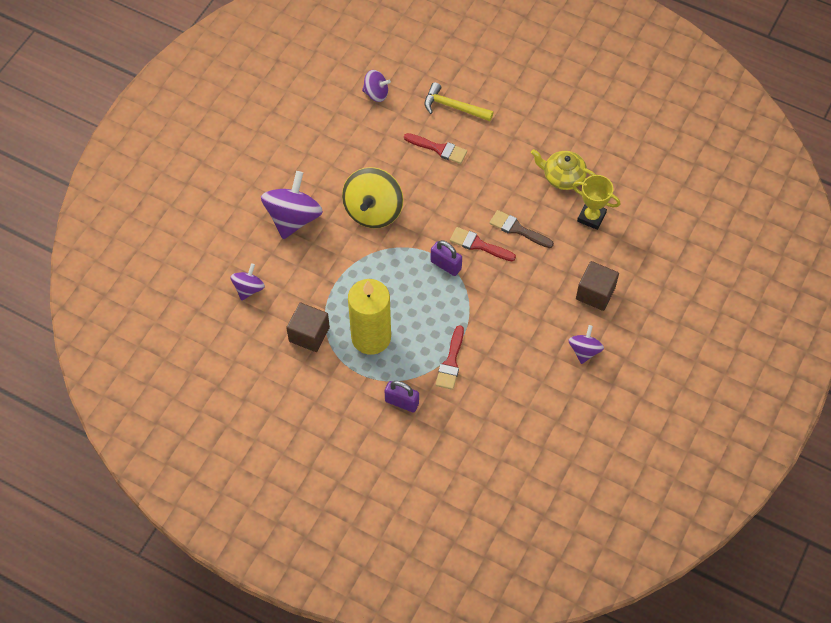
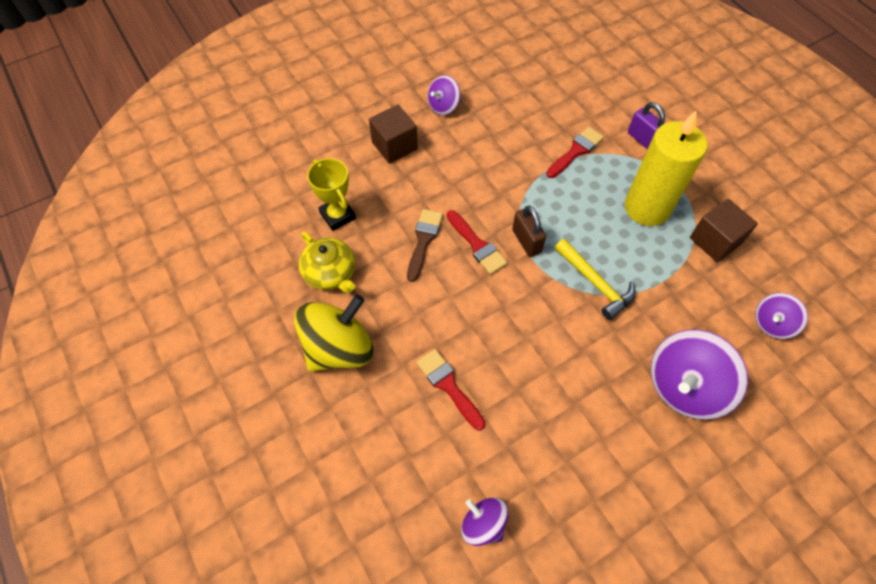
camera: 150 degrees left, 0 degrees up
yellow spinning top [342,167,403,228] -> yellow spinning top moved to [294,294,373,372]
yellow hammer [425,82,493,121] -> yellow hammer moved to [555,239,636,320]
purple padlock [431,240,462,276] -> brown padlock [512,205,546,257]
brown brush [489,210,554,248] -> brown brush turned 135 degrees counterclockwise [407,209,443,282]

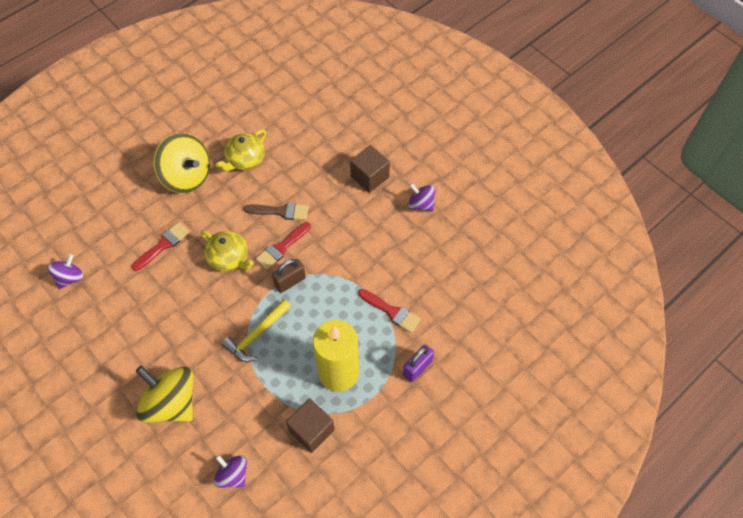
camera: 80 degrees right, 0 degrees up
yellow trophy [307,158,356,231] -> none
purple spinning top [650,330,748,420] -> yellow spinning top [136,365,193,423]
none -> yellow teapot [201,231,254,271]

